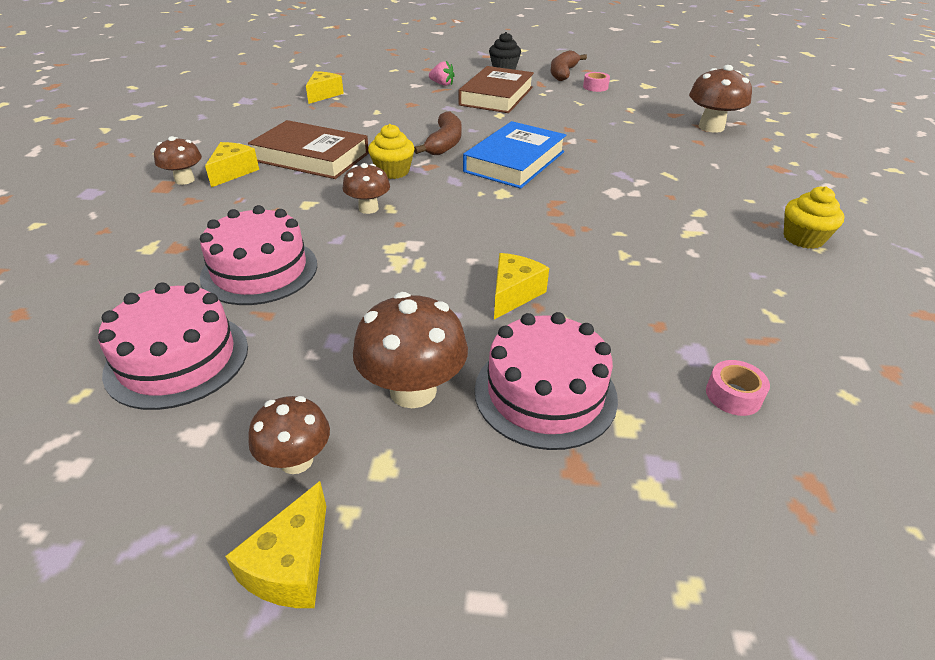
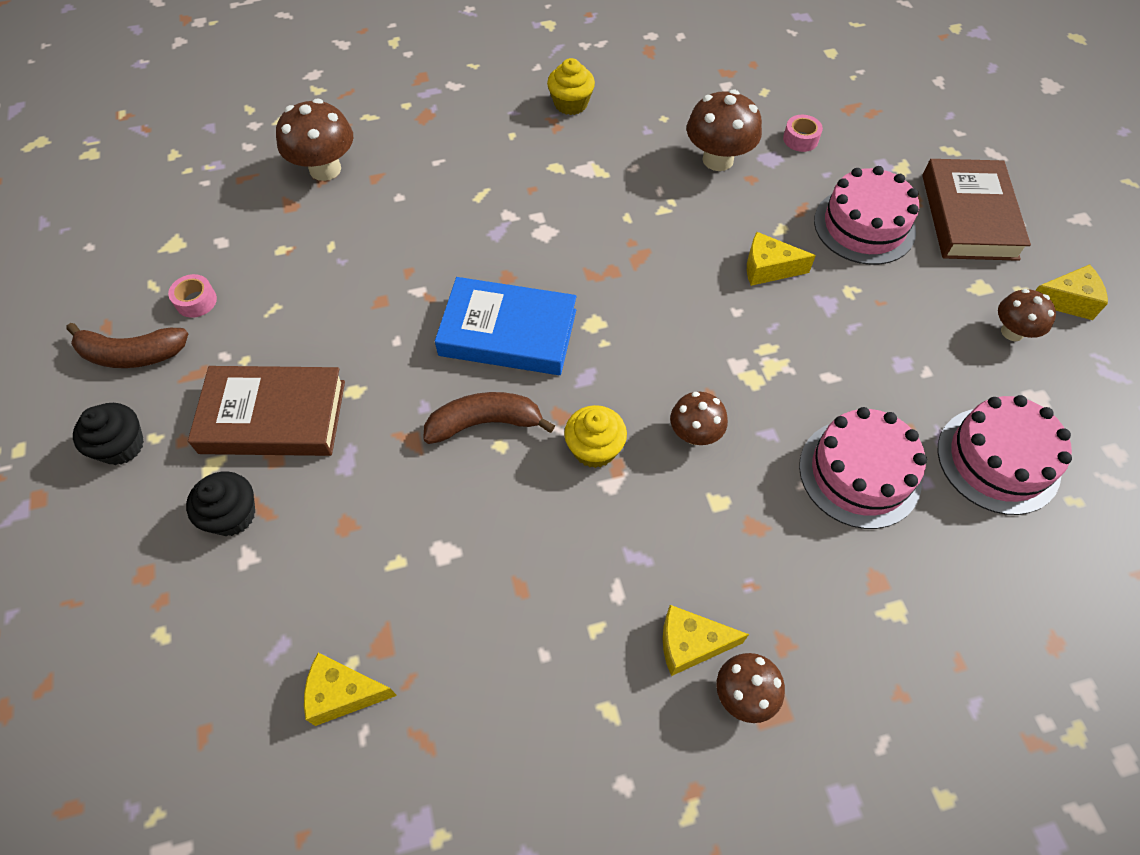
camera: 110 degrees left, 20 degrees up
brown book [248,120,369,179] -> brown book moved to [922,159,1031,261]
brown mushroom [353,292,468,408] -> brown mushroom moved to [687,90,762,171]
pink strawberry [429,61,455,86] -> black cupcake [186,471,255,536]

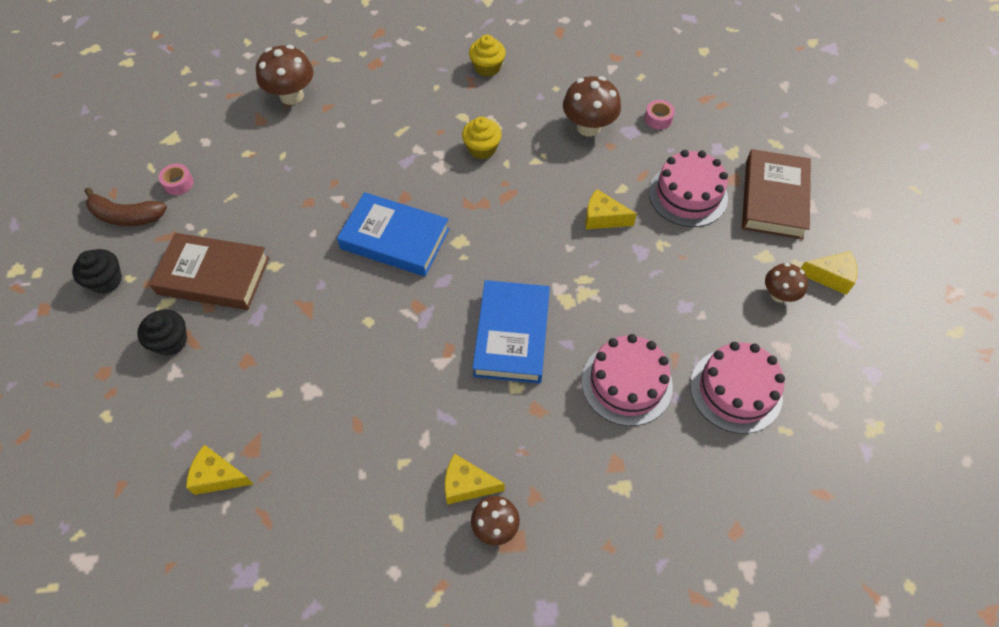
camera: 10 degrees right, 0 degrees up
brown banana [423,392,555,444] -> none
yellow cupcake [564,405,627,468] -> yellow cupcake moved to [462,117,502,159]
brown mushroom [670,392,728,445] -> blue book [473,280,550,383]

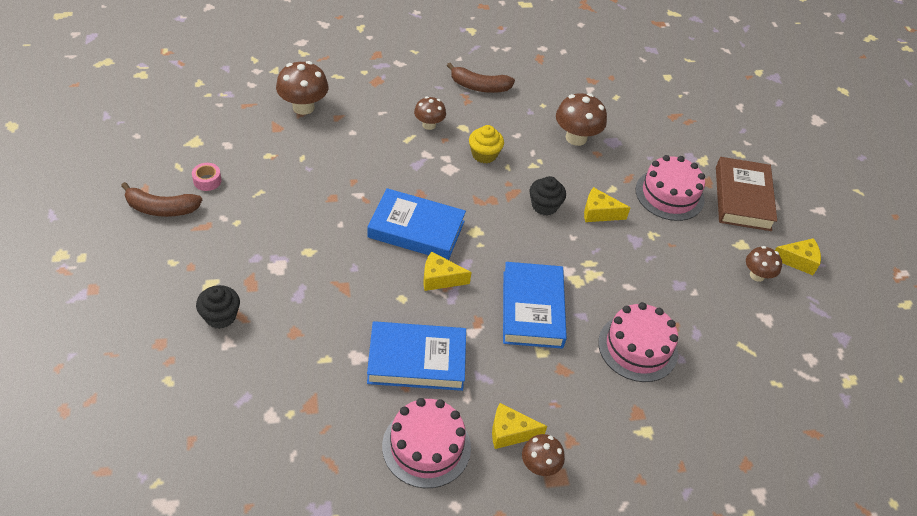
camera: 10 degrees left, 10 degrees down
black cupcake [72,249,122,294] -> black cupcake moved to [530,176,566,216]
brown book [149,233,270,310] -> none
yellow cheese [186,445,253,495] -> yellow cheese moved to [424,252,472,291]
yellow cupcake [469,35,506,77] -> brown banana [447,63,515,93]
pink tape [645,100,675,129] -> none
pink cake [690,342,785,434] -> pink cake moved to [382,398,471,488]
none -> blue book [367,321,466,391]
none -> brown mushroom [414,96,446,130]

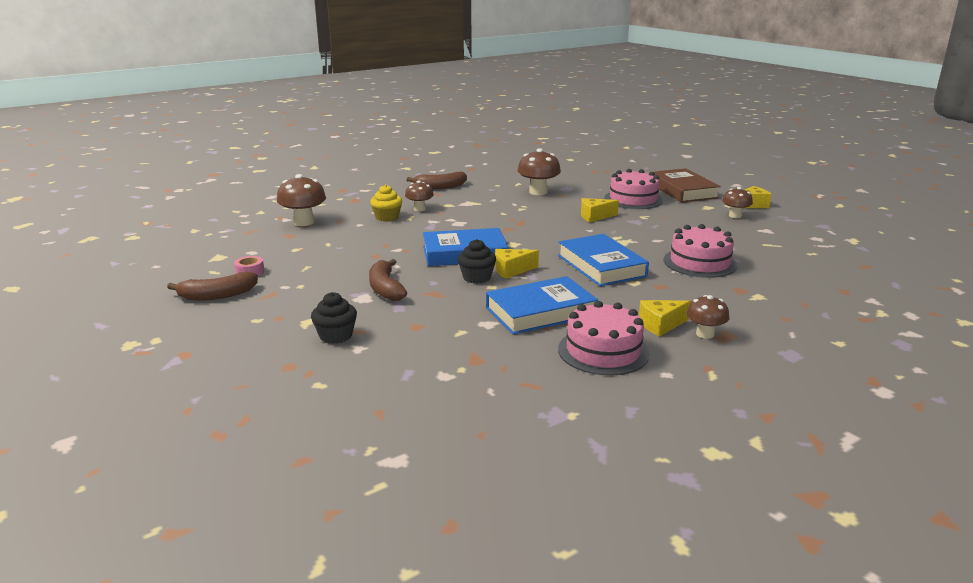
camera: 20 degrees left, 25 degrees down
yellow cupcake [469,125,504,163] -> yellow cupcake moved to [370,185,402,221]
black cupcake [530,176,566,216] -> black cupcake moved to [458,239,496,284]
none -> brown banana [369,259,407,301]

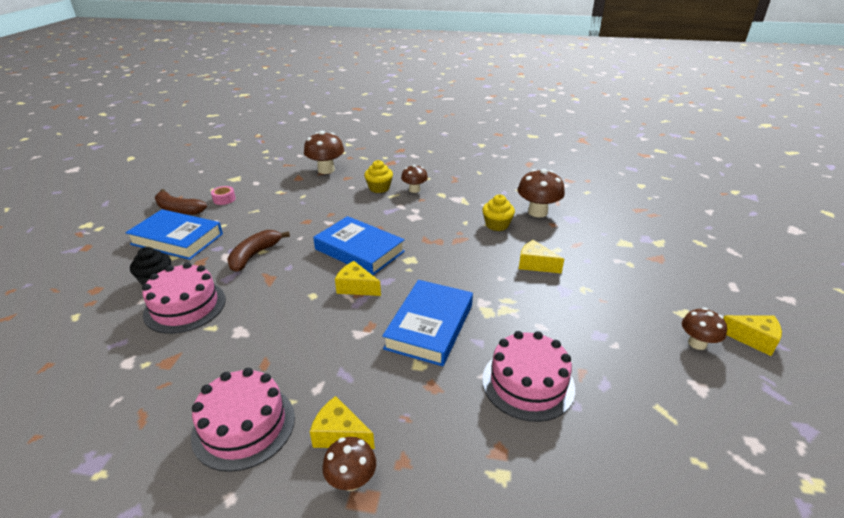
camera: 45 degrees right, 10 degrees up
brown banana [406,172,467,189] -> none
black cupcake [458,239,496,284] -> none
blue book [486,276,598,334] -> blue book moved to [125,209,223,260]
pink cake [604,169,663,209] -> pink cake moved to [142,262,226,334]
brown book [654,168,721,203] -> none
none -> yellow cupcake [482,195,515,231]

